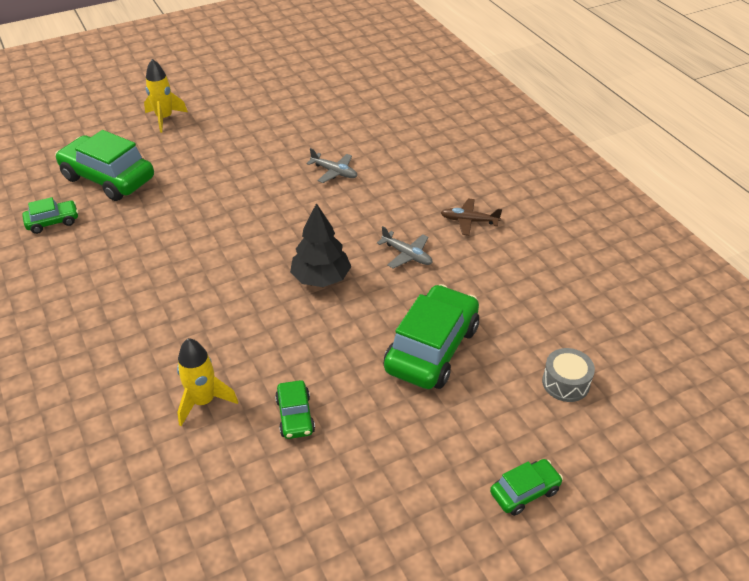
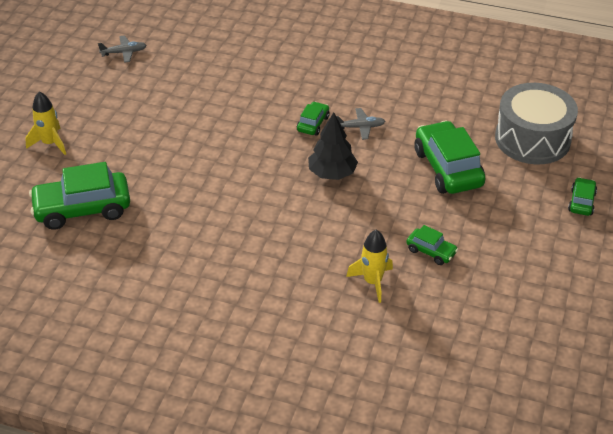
camera: 45 degrees left, 0 degrees up
green car [22,197,78,234] -> green car moved to [297,102,330,135]
grey plane [306,148,357,183] -> grey plane moved to [98,35,147,63]
brown plane [441,199,502,235] -> none
grey drum [542,348,595,402] -> grey drum [495,83,578,164], size x2.25

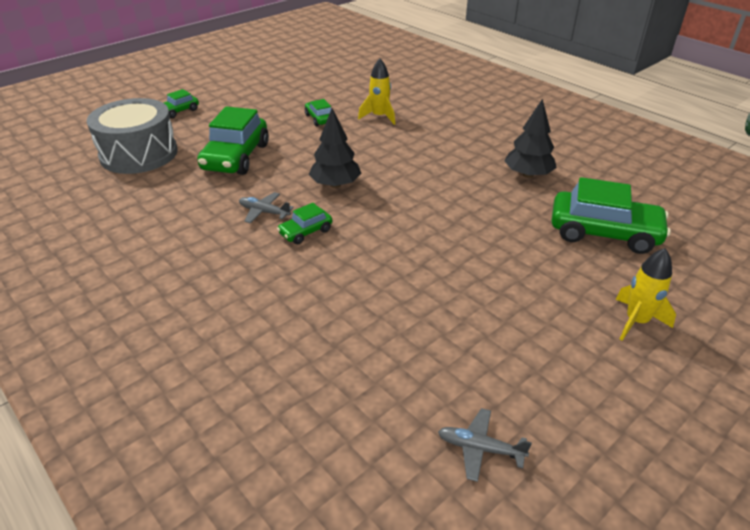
camera: 150 degrees left, 5 degrees down
none -> black tree [504,99,557,178]

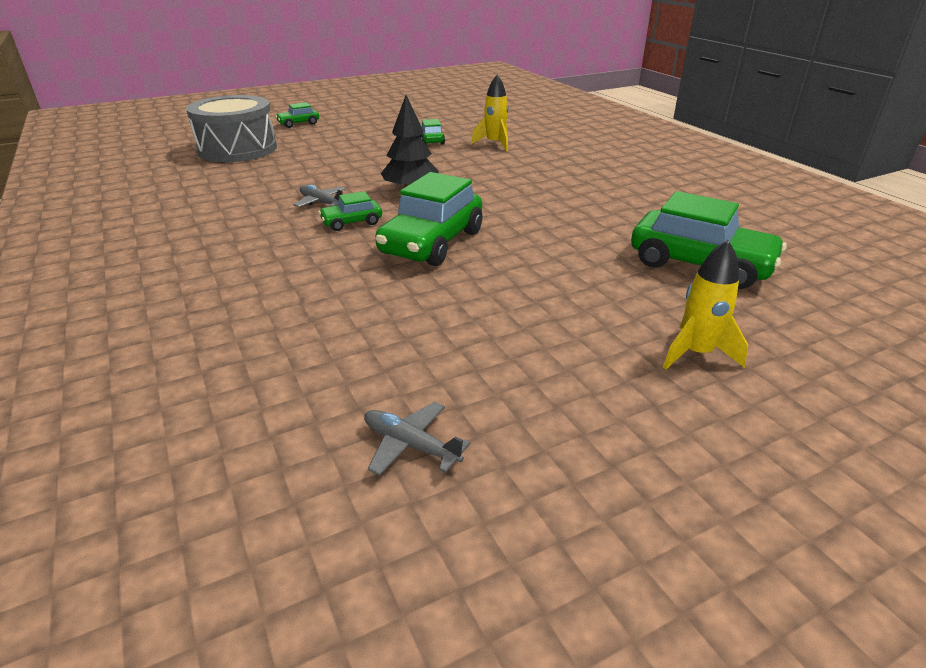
camera: 15 degrees right, 5 degrees down
green car [197,106,269,175] -> green car moved to [375,172,483,266]
black tree [504,99,557,178] -> none

